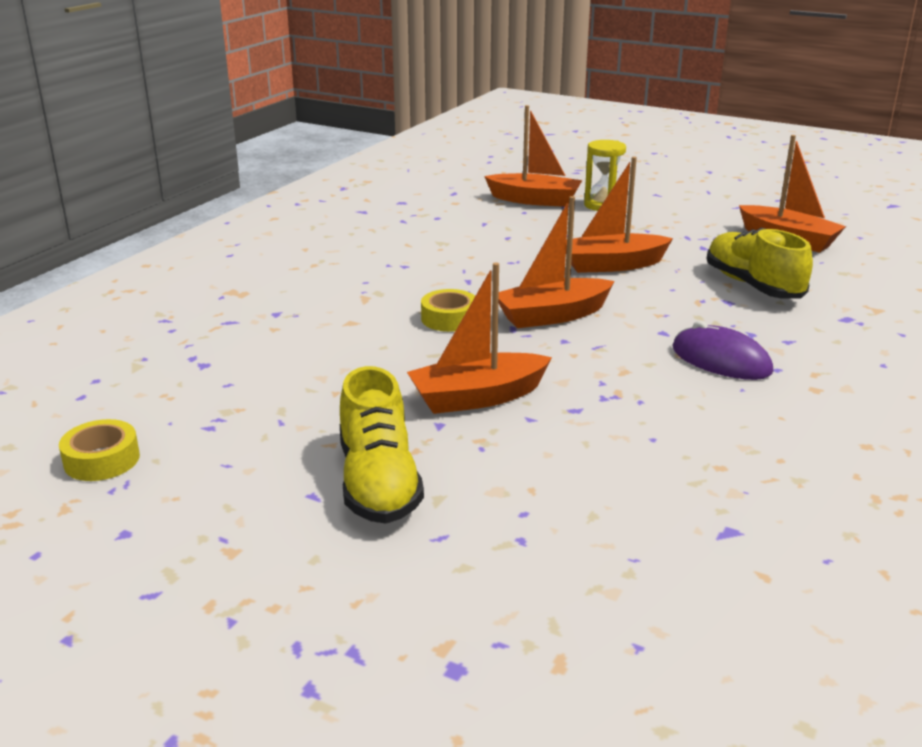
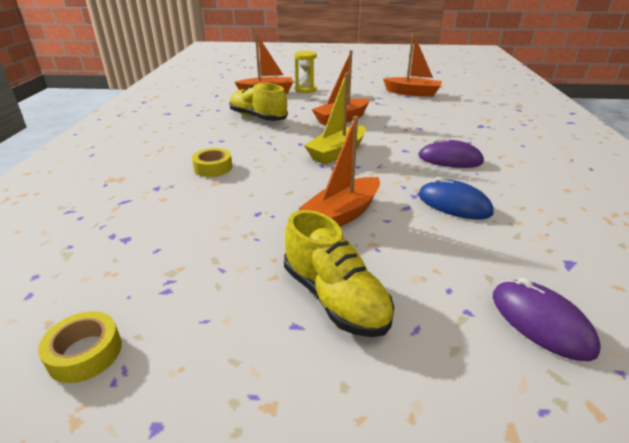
camera: 25 degrees left, 5 degrees up
yellow tape [421,289,475,332] -> yellow tape moved to [192,148,232,177]
orange boat [499,196,615,328] -> yellow boat [304,73,366,165]
yellow shoe [707,228,813,299] -> yellow shoe moved to [229,83,288,121]
none -> blue mouse [418,177,494,219]
none -> purple mouse [493,278,601,361]

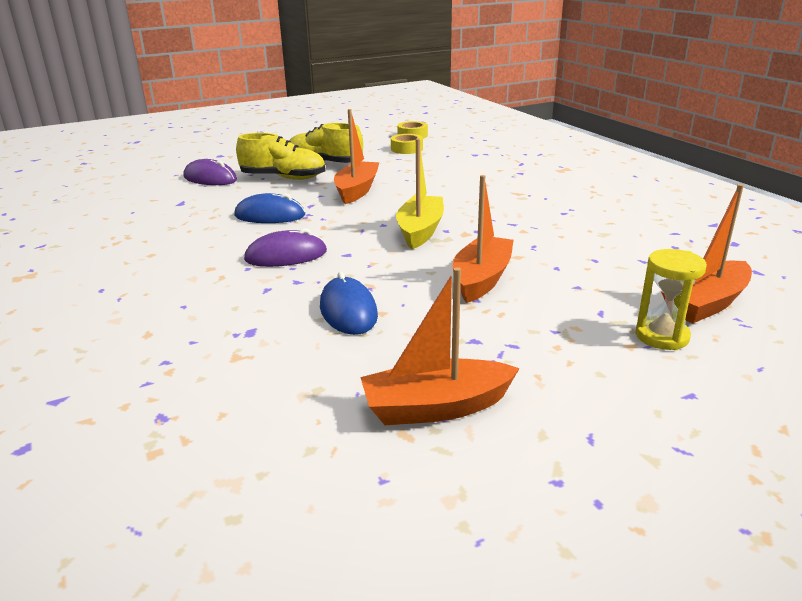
camera: 150 degrees right, 5 degrees down
yellow tape [192,148,232,177] -> yellow tape moved to [391,134,423,154]
yellow shoe [229,83,288,121] -> yellow shoe moved to [236,133,326,180]
none -> blue mouse [320,272,378,335]

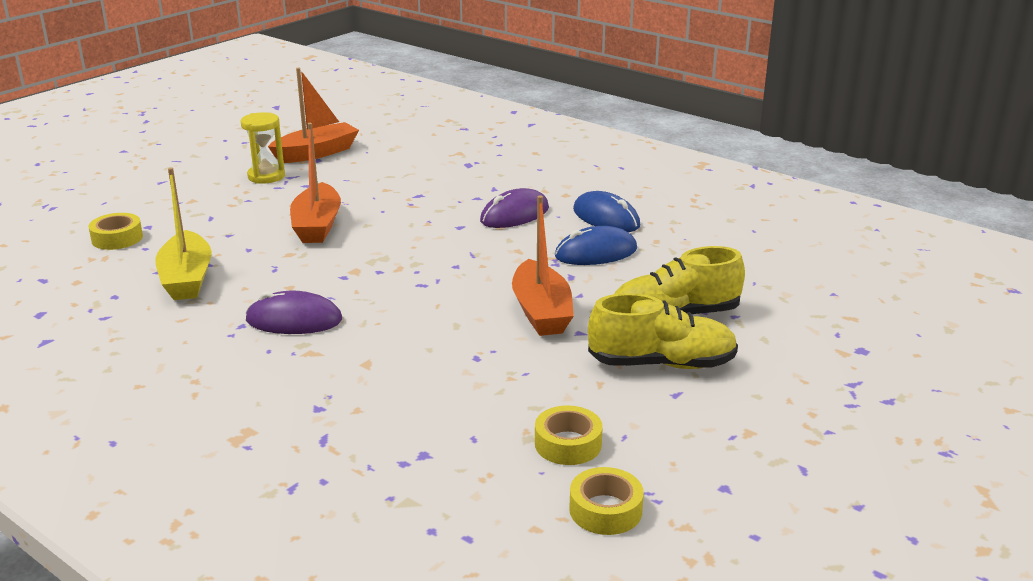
camera: 155 degrees right, 0 degrees up
purple mouse [183,159,237,185] -> purple mouse moved to [245,291,342,334]
blue mouse [320,272,378,335] -> blue mouse moved to [573,191,640,232]
yellow boat [396,139,444,249] -> yellow boat moved to [155,168,212,300]
yellow hourglass [635,249,707,350] -> yellow hourglass moved to [241,112,285,184]
orange boat [661,184,752,323] -> yellow tape [88,213,143,250]

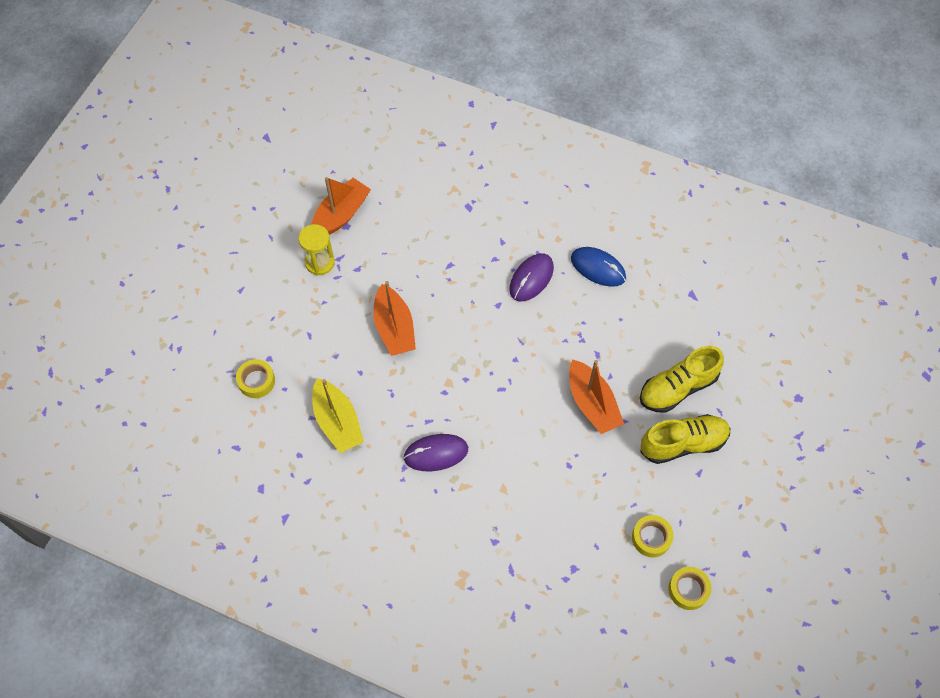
camera: 15 degrees left, 35 degrees up
blue mouse [555,226,637,265] -> none

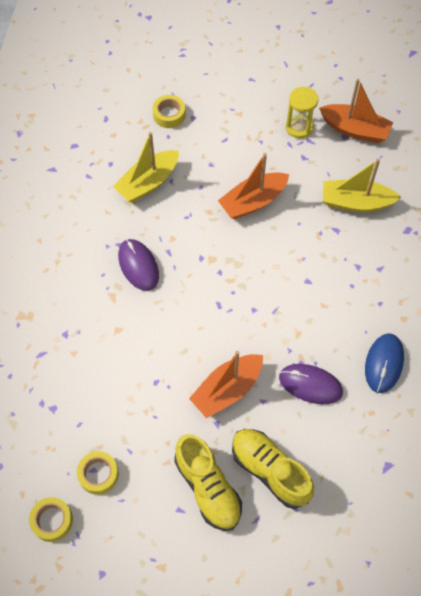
camera: 75 degrees right, 0 degrees up
purple mouse [509,254,554,301] -> purple mouse moved to [279,364,343,404]
none -> yellow boat [323,159,401,212]

